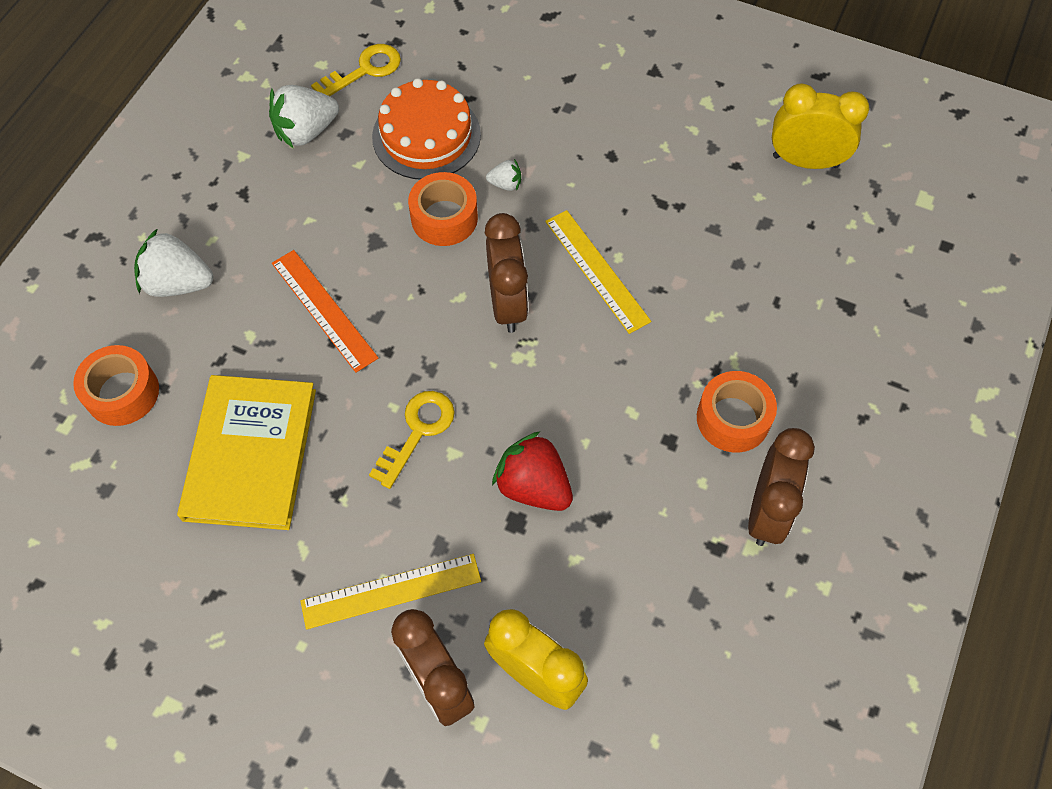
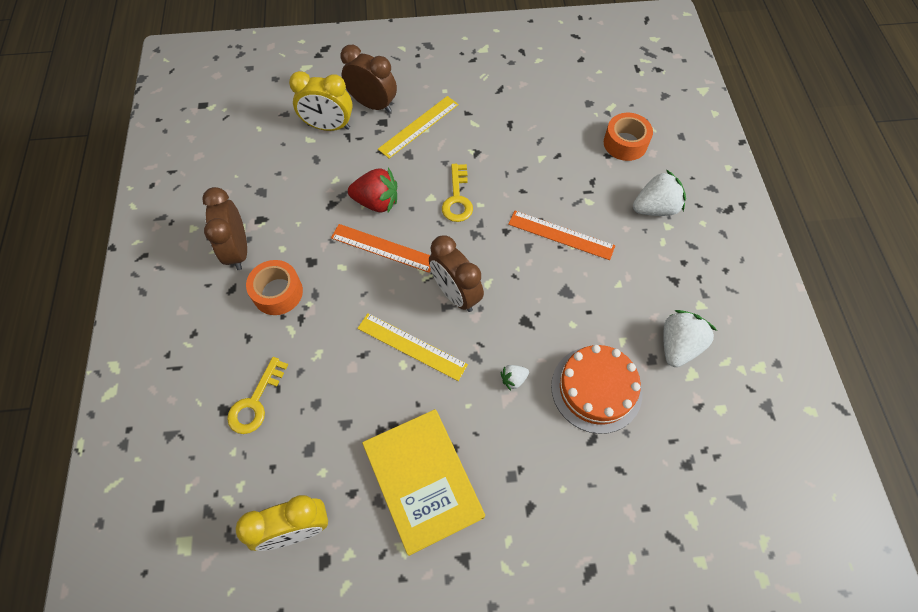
camera: 150 degrees right, 0 degrees up
yellow book [177,375,316,530] -> yellow book moved to [362,409,485,556]
yellow key [311,44,401,96] -> yellow key moved to [227,357,288,434]
orange tape [408,172,478,246] -> none
none -> orange ruler [331,224,431,273]

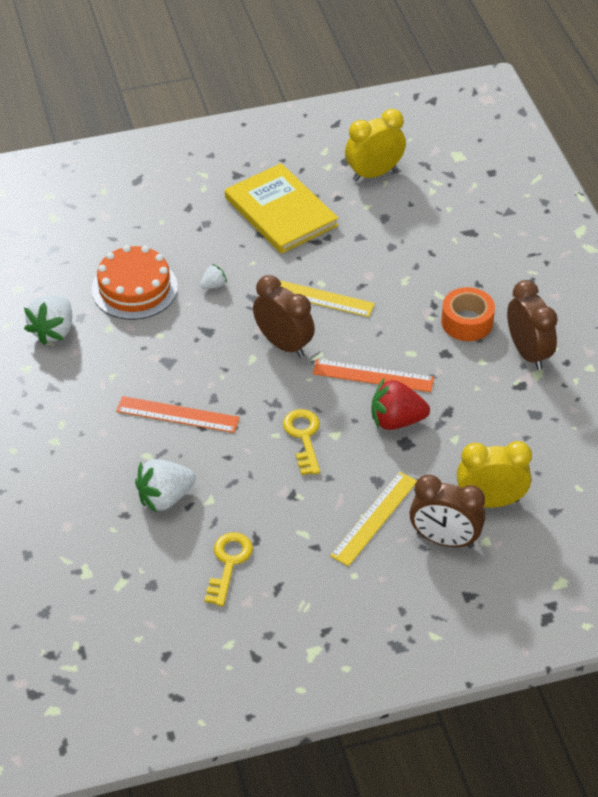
camera: 170 degrees right, 15 degrees down
yellow key [227,357,288,434] -> yellow key moved to [205,532,253,606]
orange tape [604,113,653,161] -> none
white strawberry [633,170,686,216] -> white strawberry moved to [135,459,196,513]

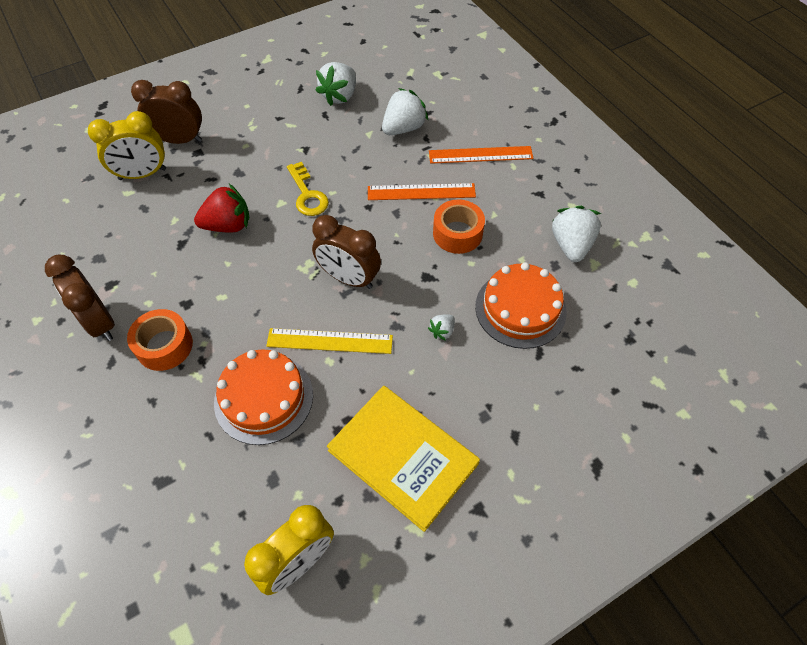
camera: 165 degrees right, 10 degrees up
yellow key [205,532,253,606] -> white strawberry [315,62,356,106]
orange ruler [313,359,434,392] -> orange ruler moved to [429,146,534,164]
yellow ruler [330,472,417,566] -> none
none -> orange cake [214,349,313,445]
none -> orange tape [433,199,485,254]

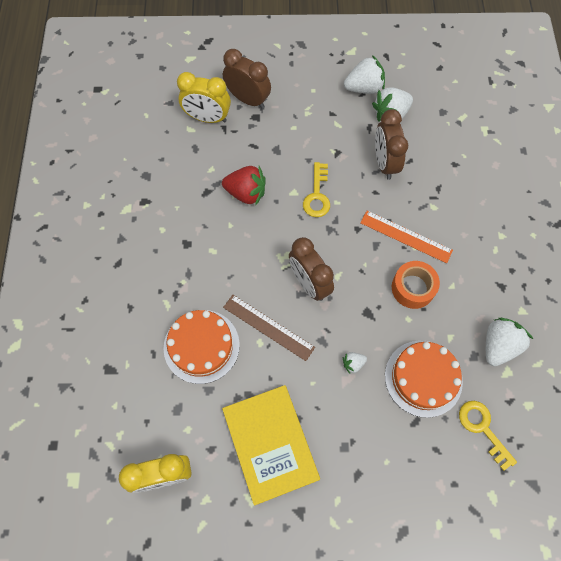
camera: 30 degrees right, 10 degrees up
brown clock [45,255,115,341] -> brown clock moved to [375,109,408,180]
orange tape [127,309,193,371] -> none
yellow ruler [266,328,393,354] -> brown ruler [223,295,315,361]
white strawberry [382,88,428,135] -> white strawberry moved to [344,55,385,94]
orange ruler [429,146,534,164] -> none
none -> yellow key [459,401,517,471]

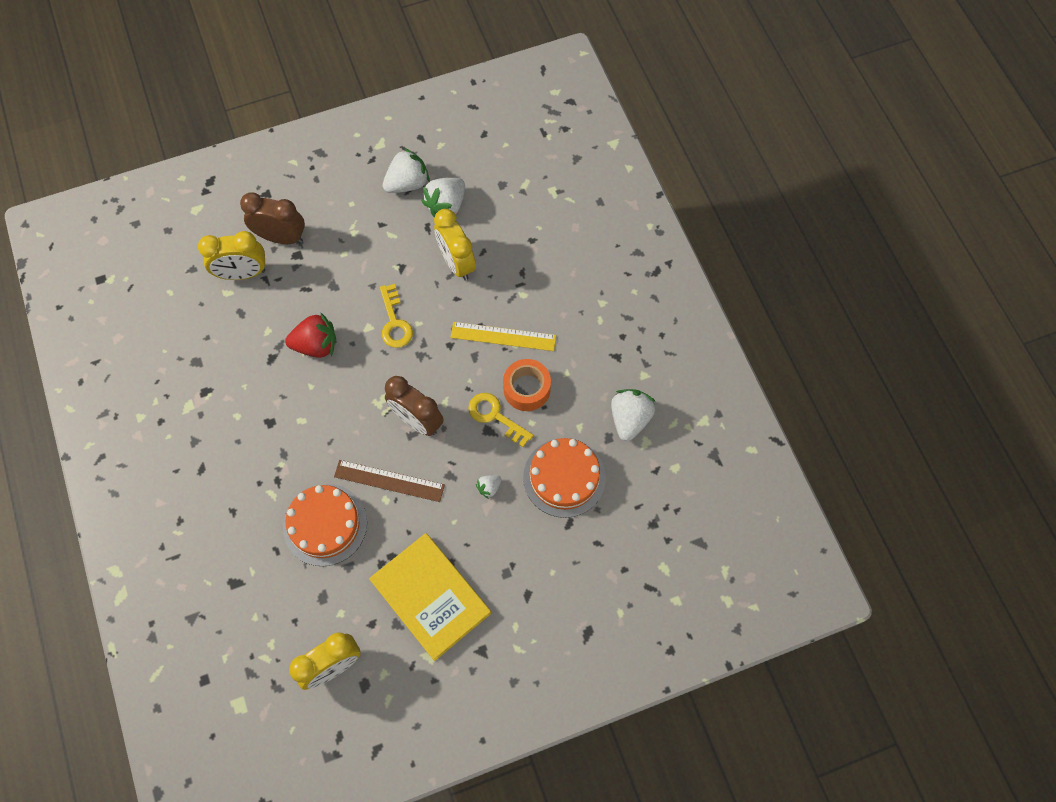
camera: 20 degrees left, 0 degrees up
orange ruler [360,211,453,263] -> yellow ruler [450,322,556,351]
brown clock [375,109,408,180] -> yellow clock [434,209,476,280]
yellow key [459,401,517,471] -> yellow key moved to [468,393,534,447]

